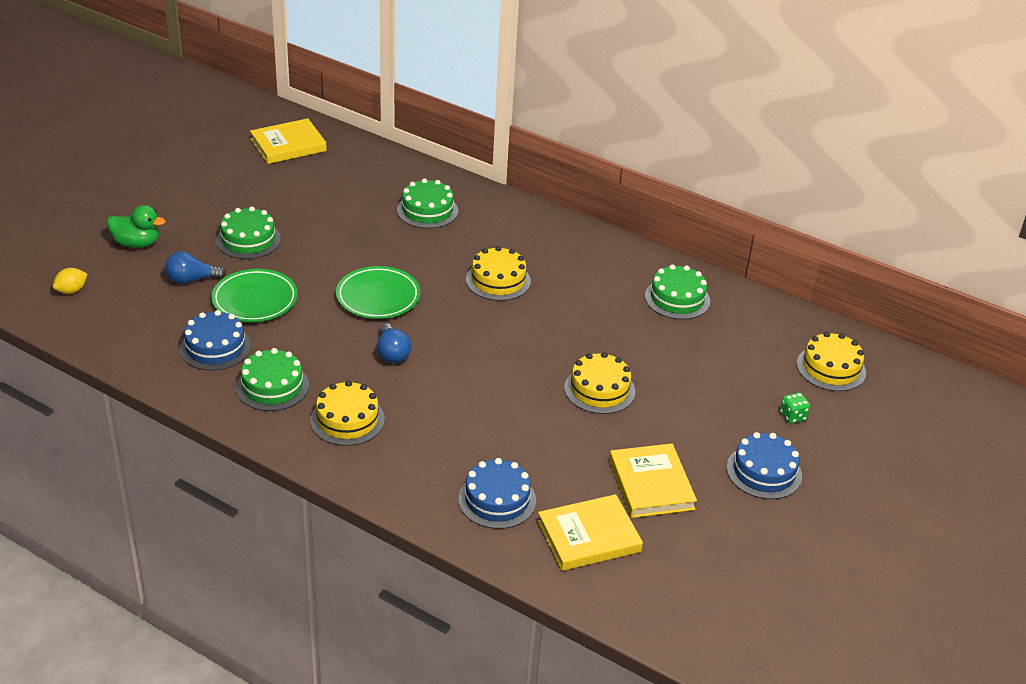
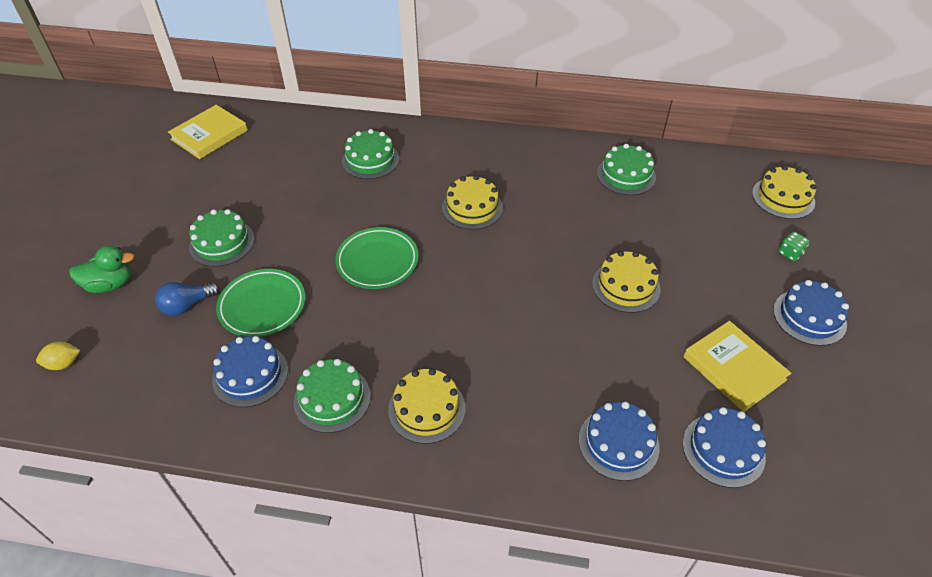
camera: 20 degrees left, 10 degrees up
yellow lemon [53,268,87,294] -> yellow lemon turned 45 degrees clockwise [36,342,80,370]
blue light bulb [377,323,411,363] -> none
yellow book [537,494,643,571] -> blue cake [683,407,766,488]

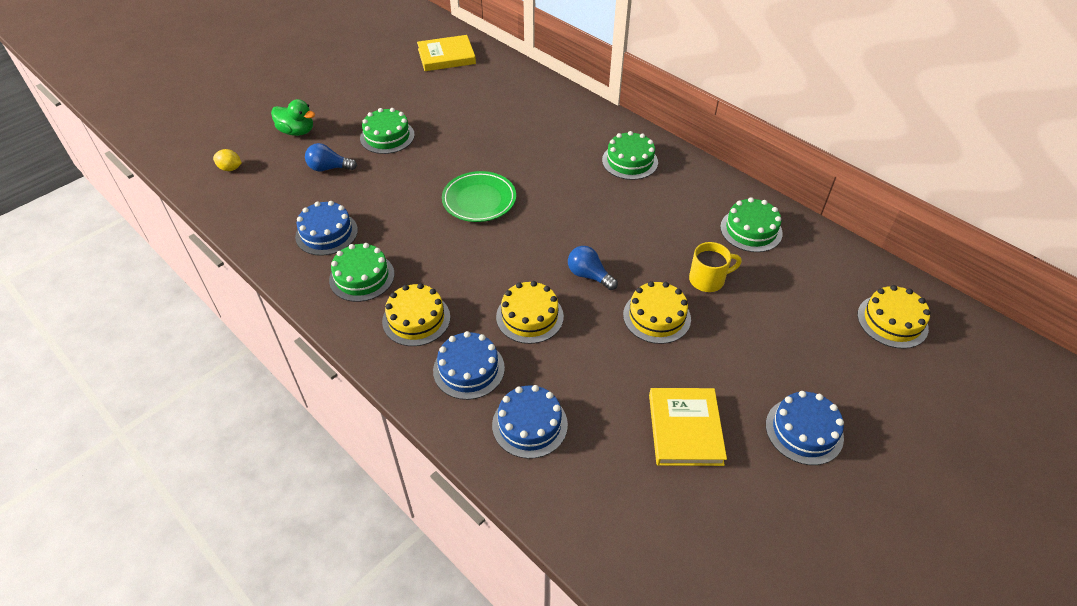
camera: 35 degrees right, 0 degrees up
green plate [216,269,305,337] -> none
green cake [342,129,399,179] -> green cake moved to [602,131,658,180]
yellow cake [442,175,503,230] -> yellow cake moved to [496,281,564,344]
blue cake [683,407,766,488] -> blue cake moved to [433,331,505,400]
green dice [778,232,810,262] -> none
none -> blue light bulb [568,246,618,290]
none -> yellow mug [689,242,742,292]

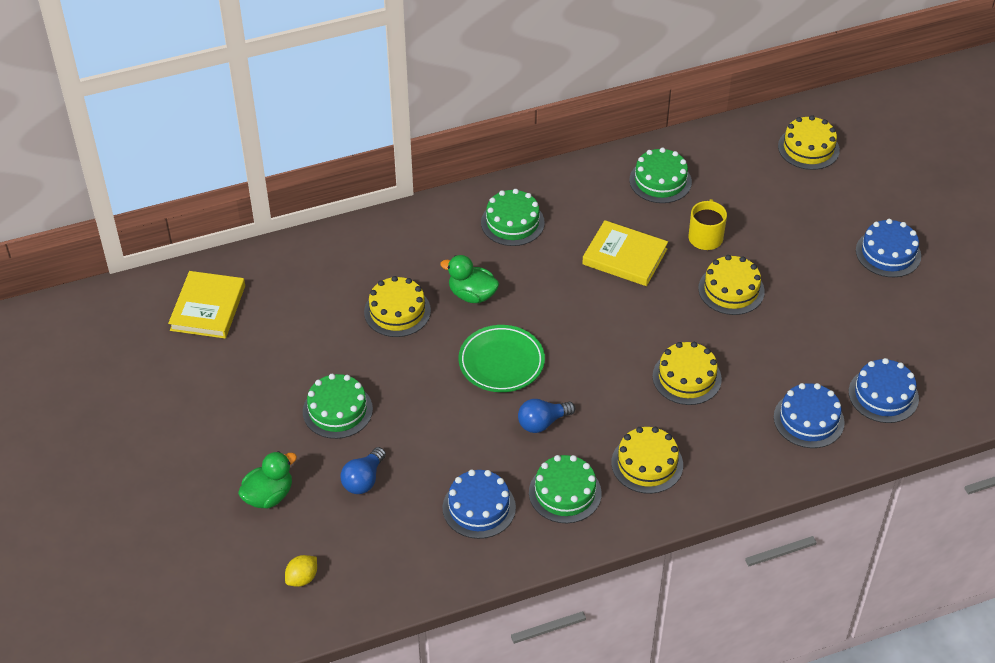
camera: 65 degrees left, 0 degrees up
blue cake [433,331,505,400] -> blue cake moved to [849,358,919,423]
blue light bulb [568,246,618,290] -> blue light bulb moved to [518,399,575,433]
yellow book [649,388,727,466] -> yellow book moved to [582,220,668,286]
none -> yellow cake [364,276,431,337]
none -> green duck [440,255,499,303]

